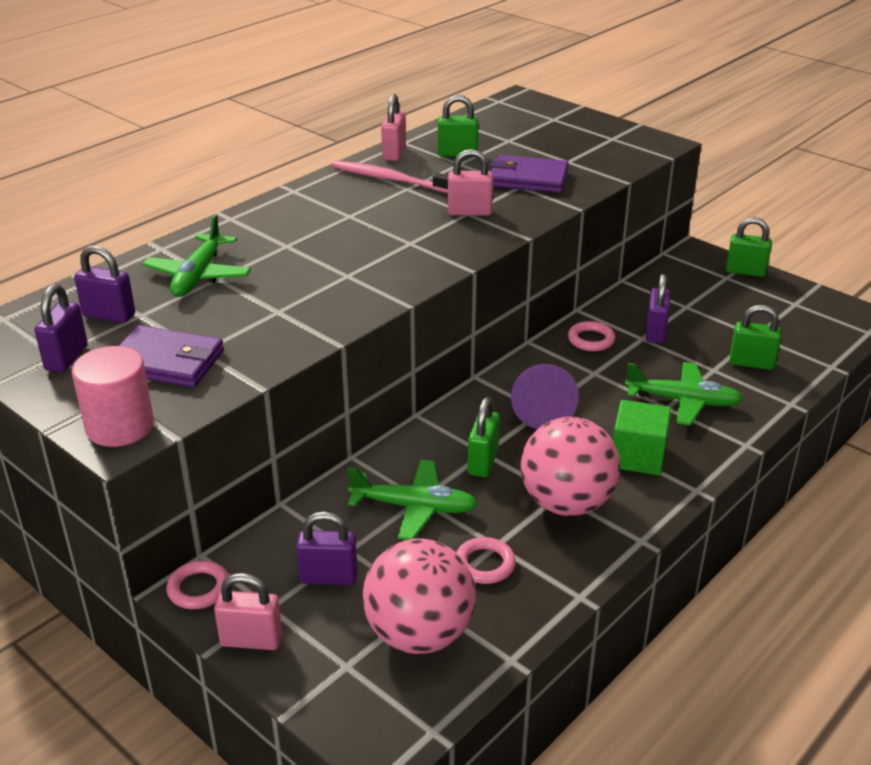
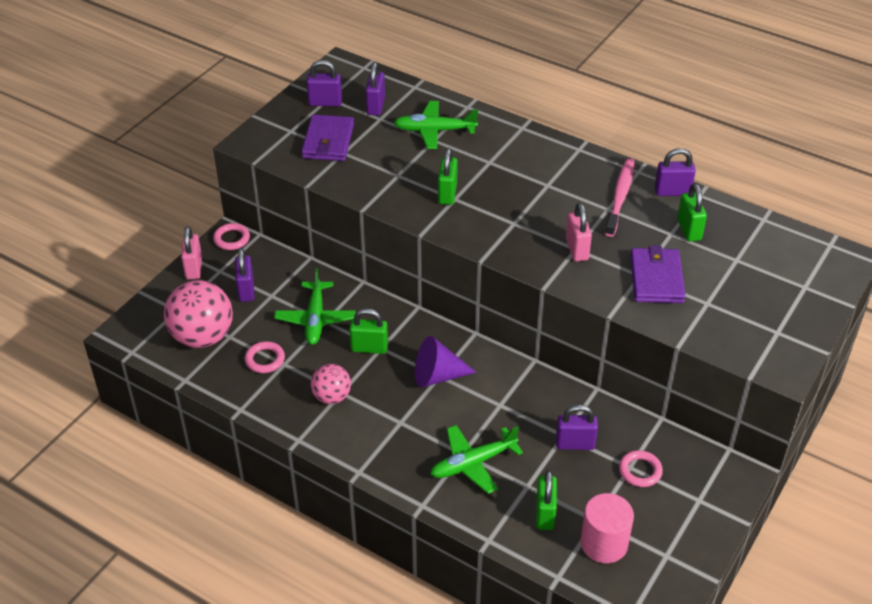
camera: 80 degrees right, 10 degrees up
pink cylinder [72,346,154,447] -> pink cylinder moved to [580,493,634,563]
pink padlock [381,94,406,161] -> purple padlock [655,148,696,196]
pink ball [521,417,620,516] -> pink ball [311,364,351,404], size x0.57
pink ring [568,321,615,351] -> pink ring moved to [619,450,663,487]
green cube [613,400,671,475] -> none
green plane [625,362,743,426] -> green plane turned 60 degrees clockwise [430,425,523,494]
green padlock [726,217,772,277] -> green padlock moved to [438,148,458,205]

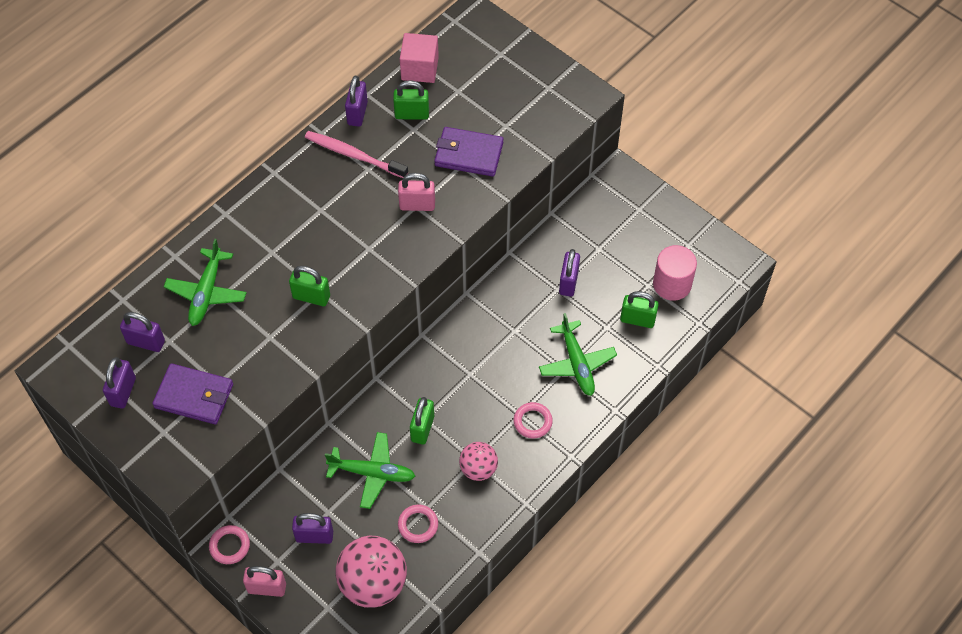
camera: 80 degrees left, 15 degrees up
purple cone [415,336,477,388] -> none
pink ring [619,450,663,487] -> pink ring moved to [514,402,553,438]
none -> pink cube [400,33,439,83]

